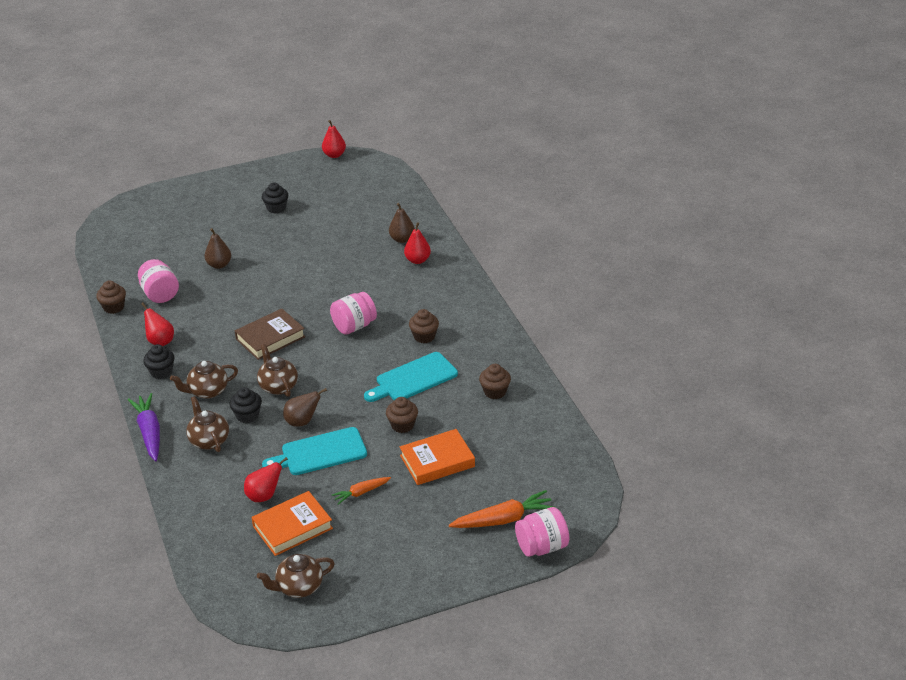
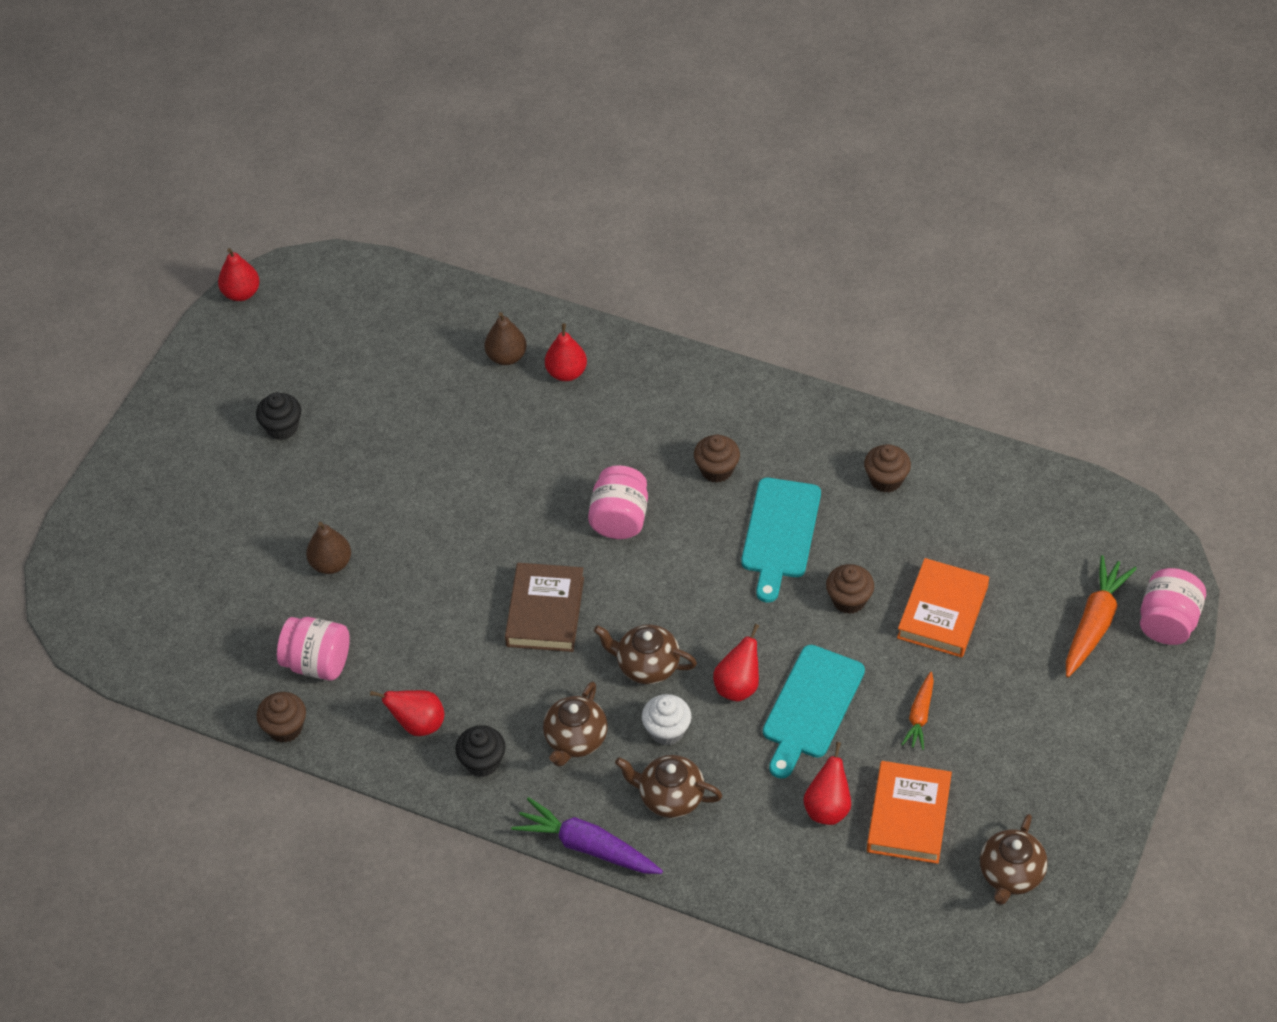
camera: 45 degrees left, 15 degrees up
black cupcake [230,387,262,423] -> white cupcake [642,694,691,746]
brown pear [283,388,327,427] -> red pear [713,624,759,702]

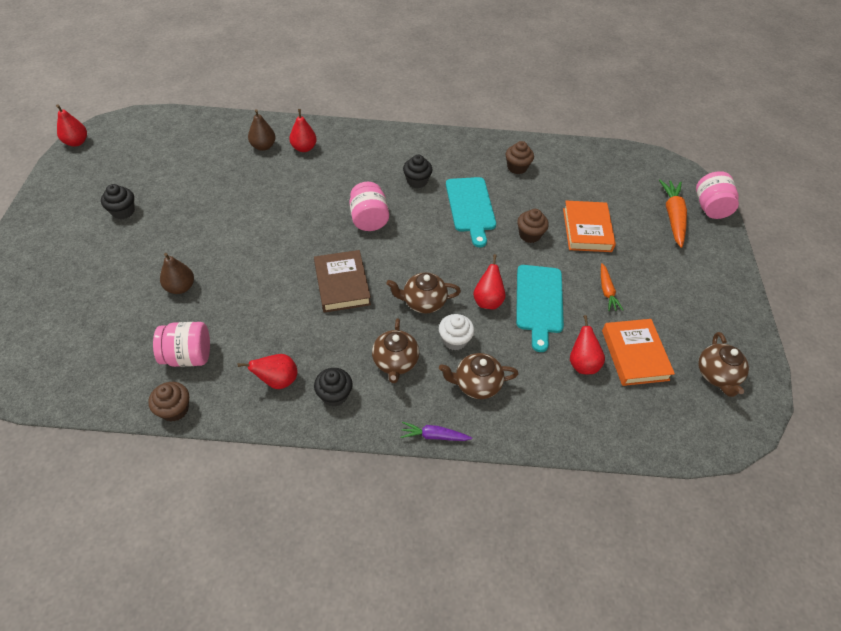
camera: 25 degrees left, 0 degrees up
purple carrot [511,797,663,874] -> purple carrot [401,422,472,441], size x0.59
brown cupcake [694,434,740,483] -> black cupcake [403,155,433,188]

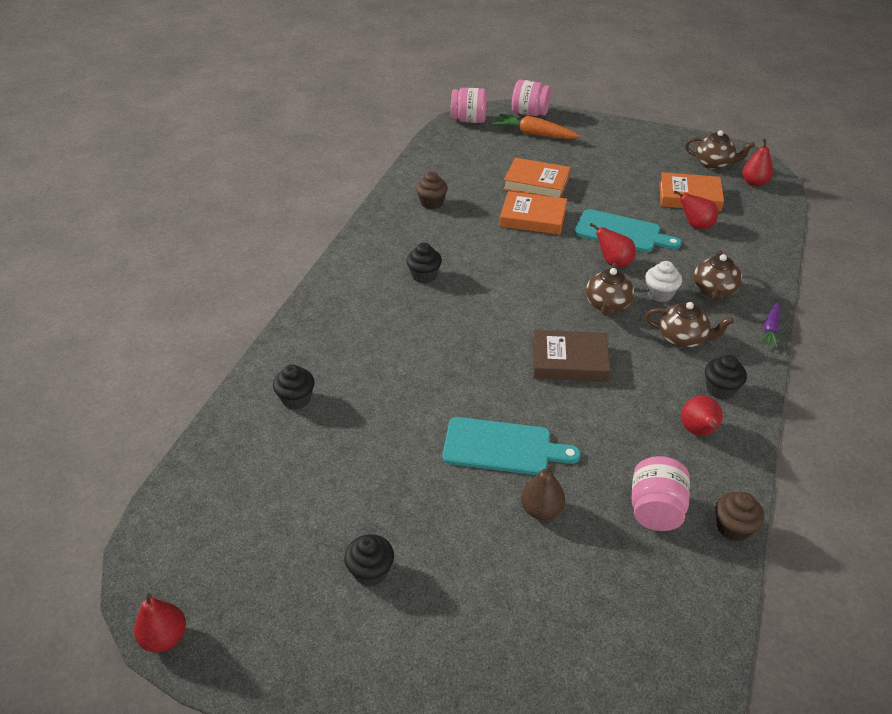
camera: 70 degrees left, 10 degrees down
brown pear [248,109,276,151] -> black cupcake [273,364,315,410]
red pear [289,109,317,152] -> red pear moved to [742,138,773,187]
pink jar [349,182,389,231] -> pink jar moved to [451,88,487,123]
turquoise cutting board [446,177,496,247] -> turquoise cutting board moved to [443,417,581,475]
brown cupcake [517,209,549,243] -> orange book [500,191,567,235]
orange carrot [601,263,623,311] -> none

